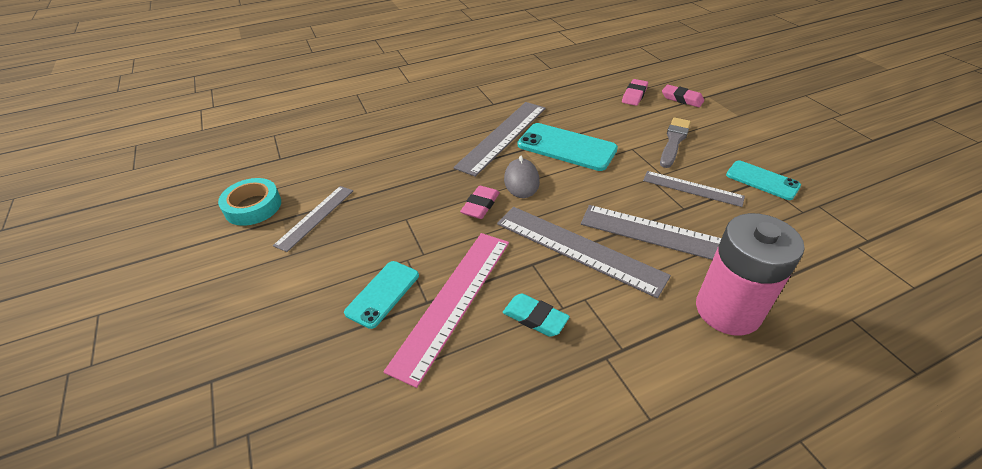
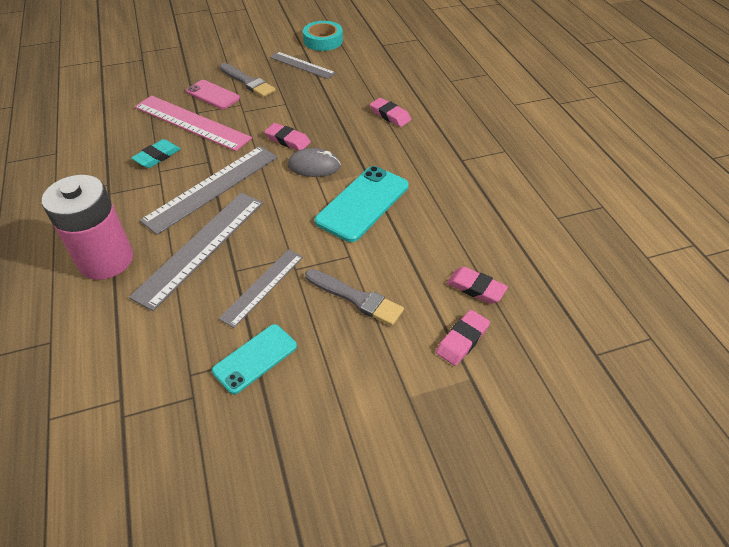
camera: 95 degrees right, 5 degrees up
turquoise phone [344,261,419,329] -> pink phone [186,80,240,109]
grey ruler [453,102,546,177] -> none
none -> grey brush [219,63,276,97]
none -> pink eraser [370,98,411,127]

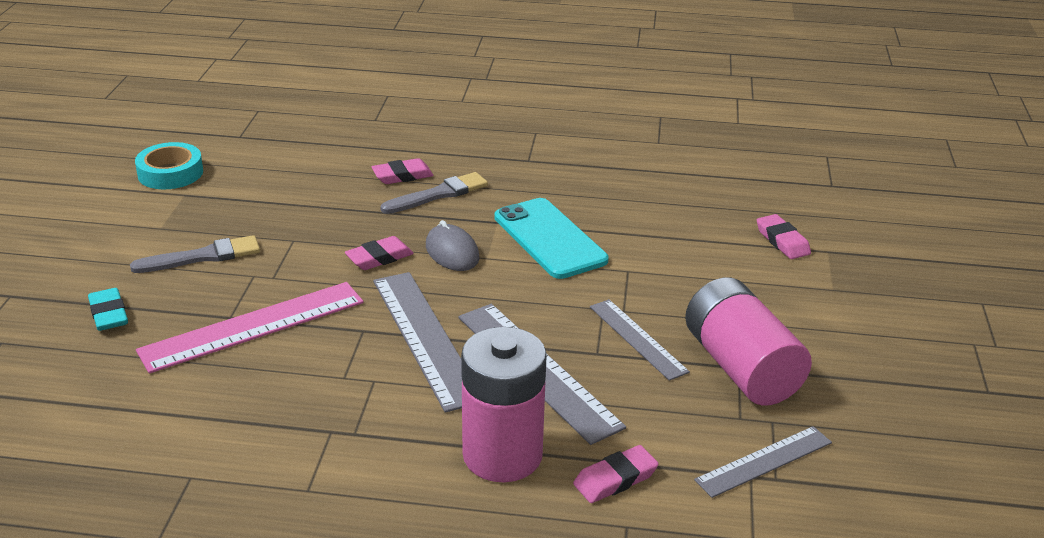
camera: 65 degrees left, 15 degrees down
turquoise eraser [131,139,180,168] -> turquoise eraser moved to [88,288,128,331]
pink phone [186,80,240,109] -> none
turquoise phone [212,324,297,394] -> pink battery [685,277,812,406]
grey ruler [270,52,336,79] -> grey ruler moved to [694,426,832,498]
grey mouse [288,148,341,177] -> grey mouse turned 60 degrees counterclockwise [426,220,479,271]
grey brush [305,269,404,326] -> grey brush moved to [380,172,488,214]
pink eraser [447,267,508,304] -> pink eraser moved to [573,445,659,503]

